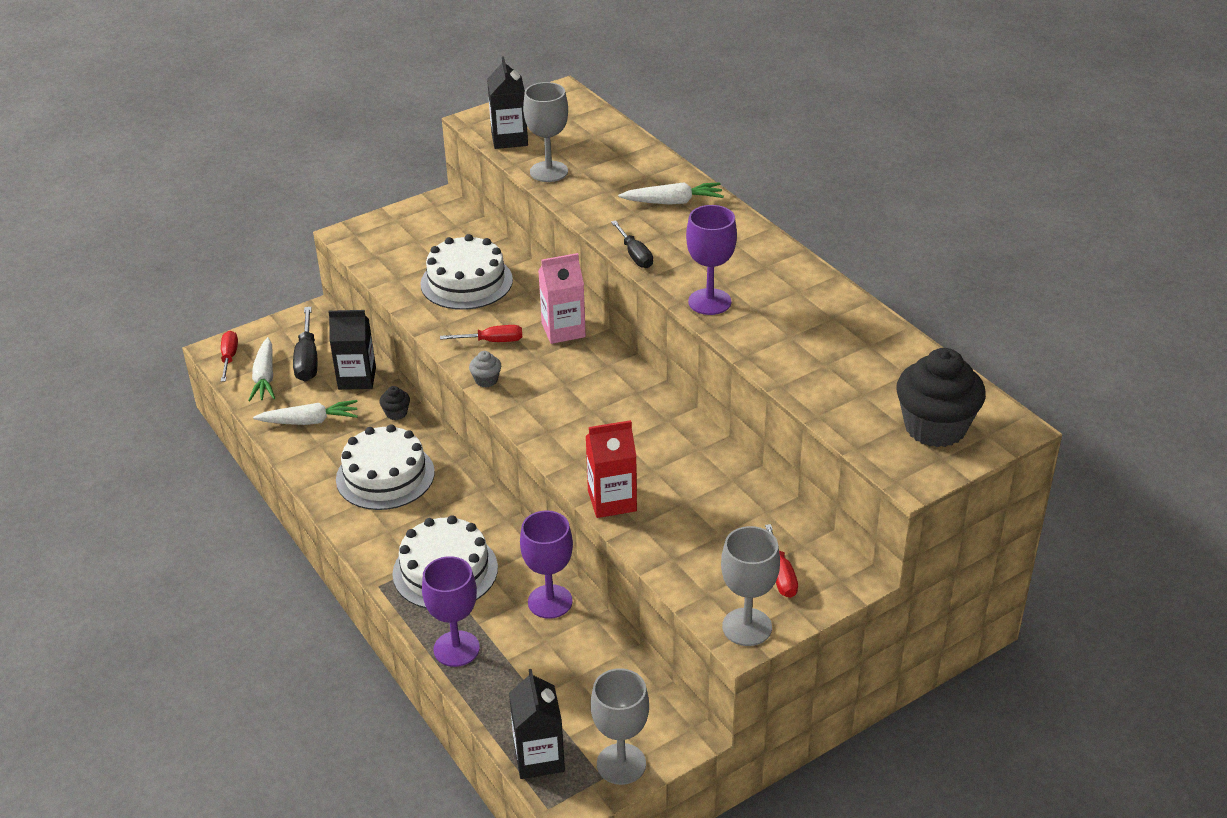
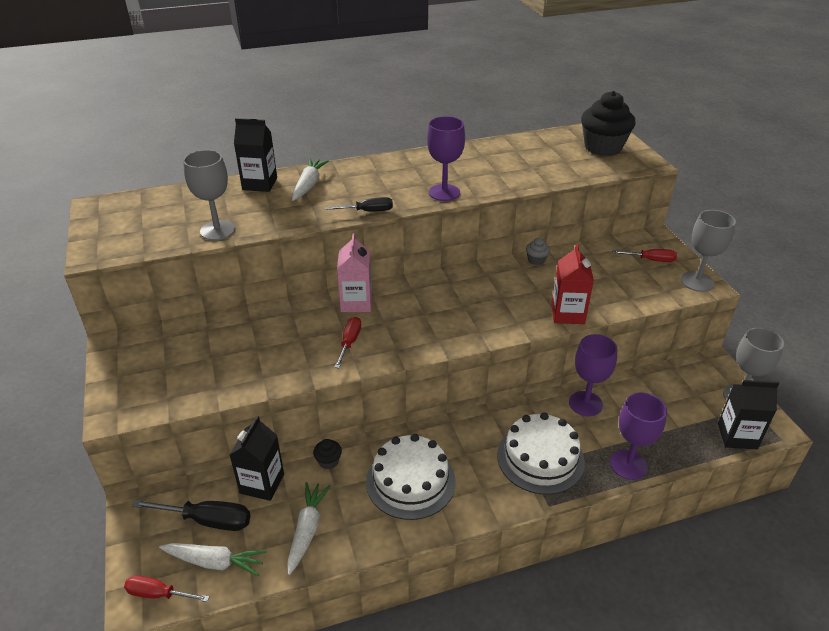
camera: 75 degrees left, 0 degrees up
white cake [420,234,513,310] -> none
grey cupcake [469,351,501,387] -> grey cupcake moved to [526,238,550,265]
black carton [487,56,528,149] -> black carton moved to [234,118,277,192]

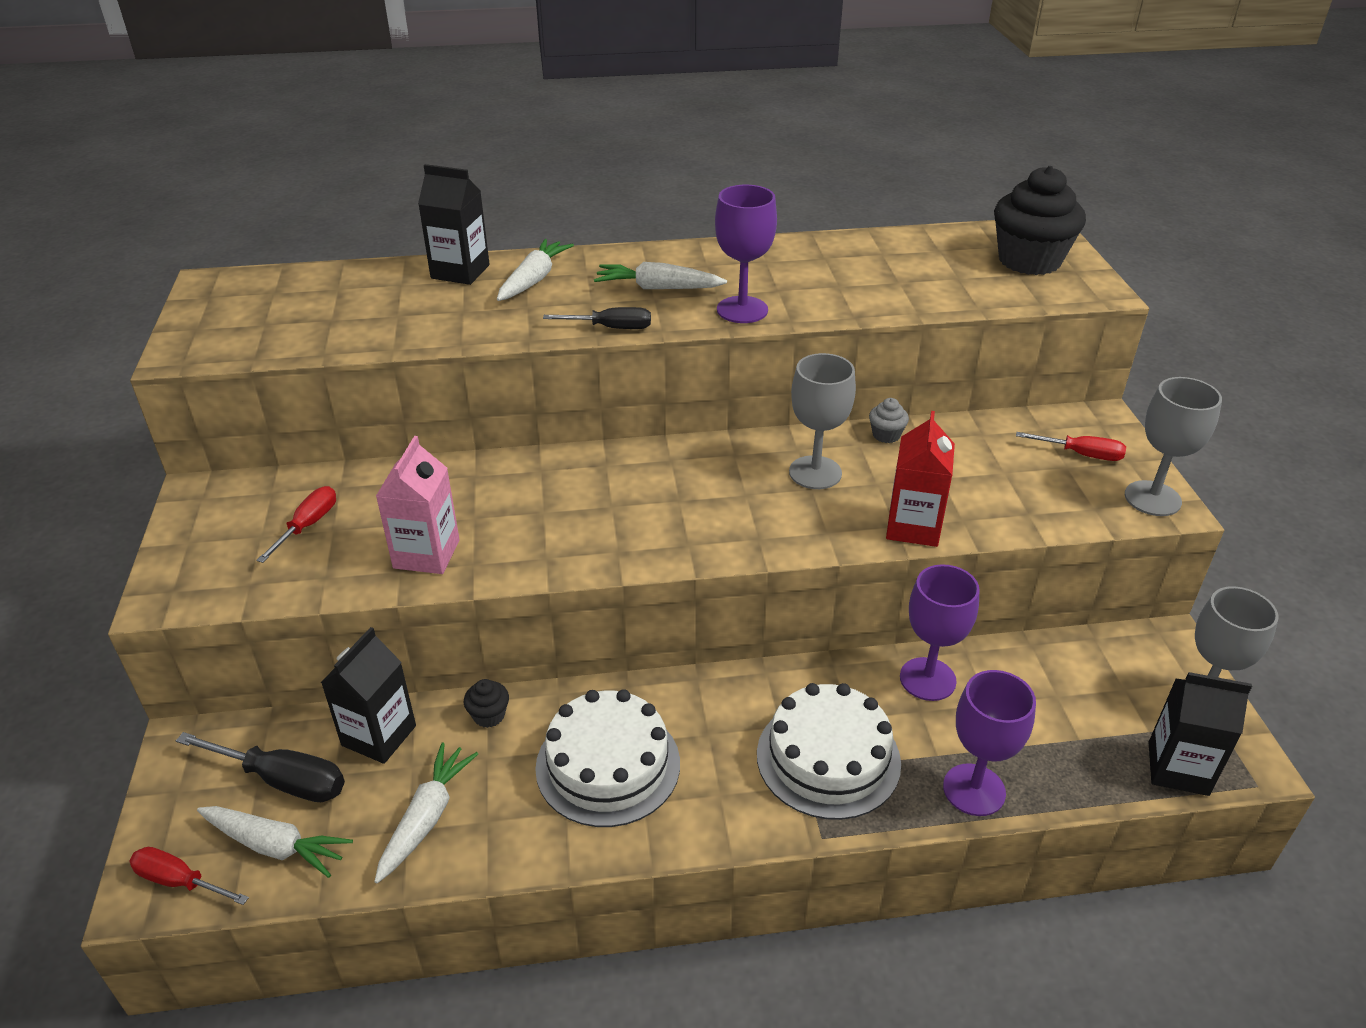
camera: 10 degrees right, 0 degrees up
grey goblet [183,150,235,240] -> grey goblet moved to [789,353,856,489]
red screwdriver [334,317,361,368] -> red screwdriver moved to [256,486,336,563]
pink carton [337,233,372,312] -> pink carton moved to [376,436,460,574]
none -> white carrot [594,262,727,289]

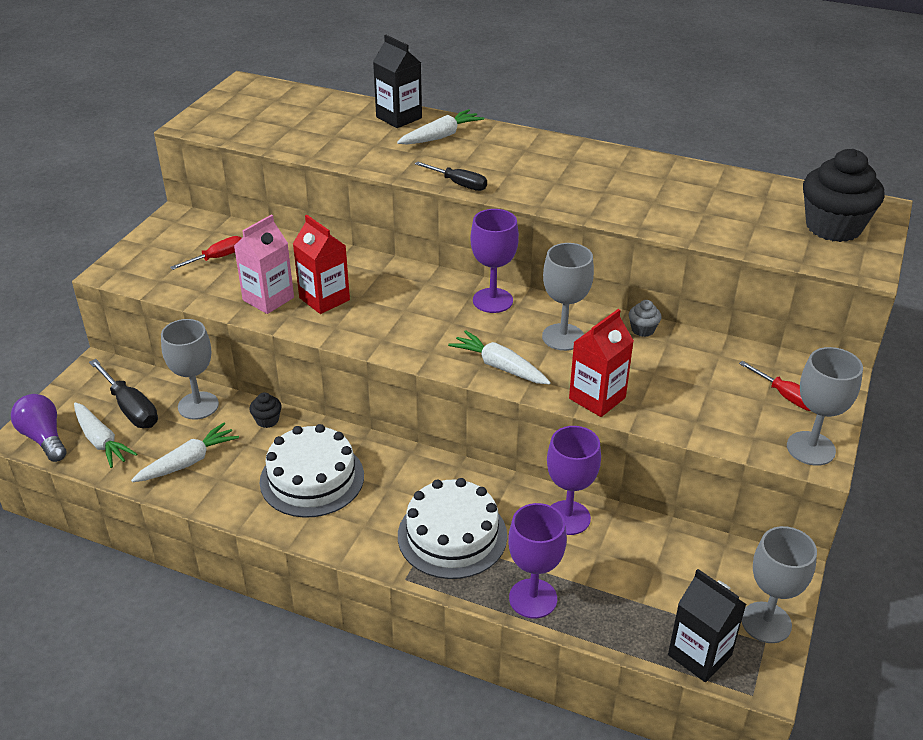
camera: 30 degrees right, 0 degrees up
red screwdriver [129,847,249,905] -> purple light bulb [11,394,66,462]
black carton [321,627,416,764] -> grey goblet [161,319,219,420]
white carrot [594,262,727,289] -> white carrot moved to [448,330,551,384]
purple goblet [715,185,777,323] -> purple goblet moved to [470,209,519,313]
none -> red carton [293,215,350,314]

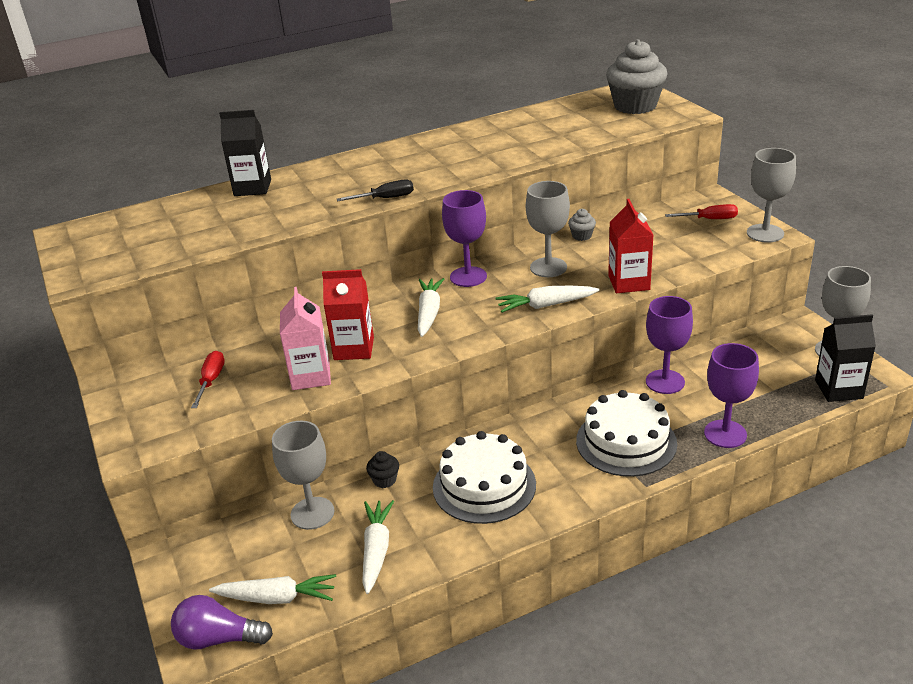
camera: 45 degrees left, 5 degrees down
black screwdriver [89,359,158,428] -> none
white carrot [397,109,484,144] -> white carrot moved to [418,278,444,337]
black cupcake [803,149,885,242] -> grey cupcake [606,39,668,114]

